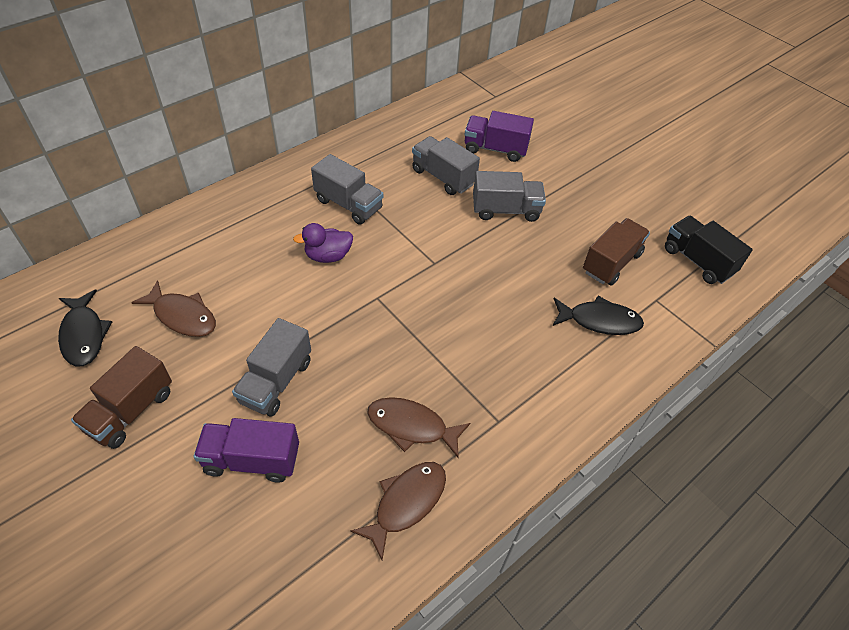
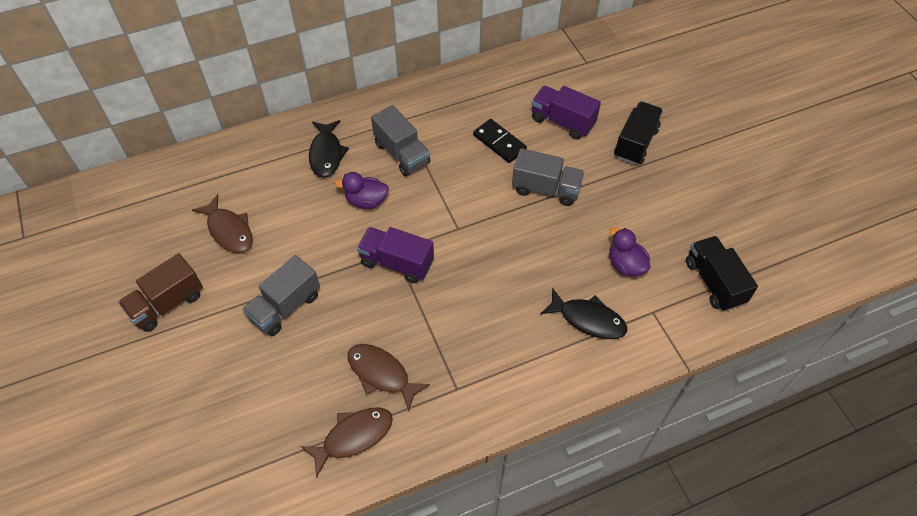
camera: 20 degrees right, 5 degrees up
black fish [58,289,112,367] -> black fish moved to [309,120,349,178]
purple truck [194,418,299,483] -> purple truck moved to [357,227,434,283]
grey truck [412,136,480,195] -> black domino [473,119,527,163]
brown truck [583,218,650,286] -> purple duck [609,227,650,276]
none -> black truck [614,101,663,165]

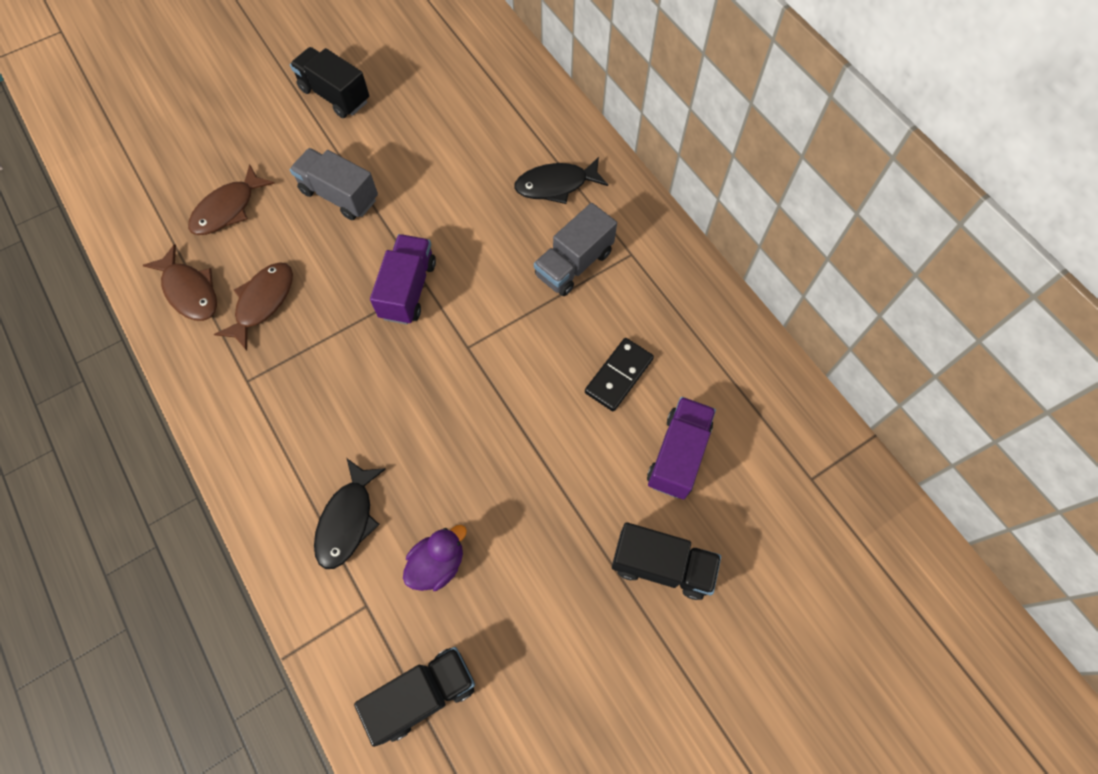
camera: 80 degrees right, 10 degrees up
brown truck [118,253,203,332] -> black truck [290,47,369,118]
brown fish [192,194,253,253] -> brown fish moved to [188,164,275,235]
purple duck [334,172,389,209] -> none
grey truck [512,148,584,206] -> none

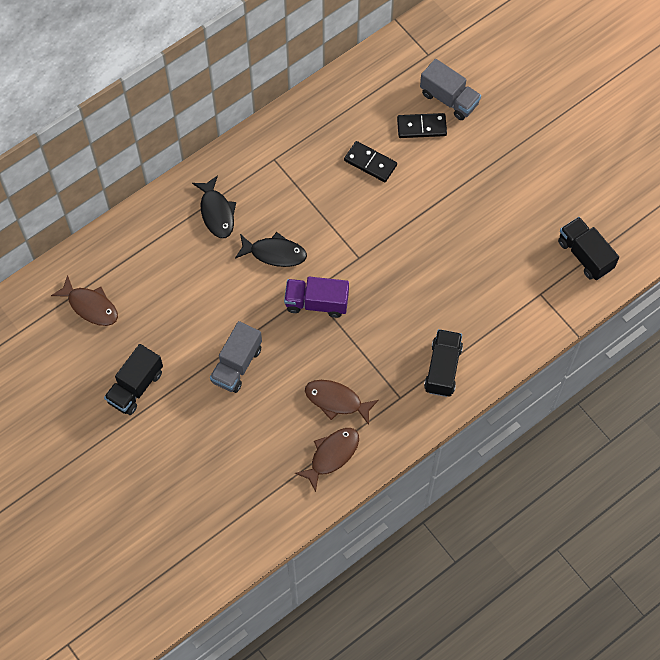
camera: 95 degrees left, 0 degrees up
brown fish [188,164,275,235] -> brown fish moved to [51,275,118,326]
black fish [314,459,386,569] -> black fish moved to [235,232,307,267]
purple duck [403,525,467,591] -> none
grey truck [534,203,617,296] -> grey truck moved to [420,59,481,120]
black truck [612,522,721,600] -> black truck moved to [424,329,463,397]
purple truck [647,397,716,500] -> black domino [397,113,447,138]

